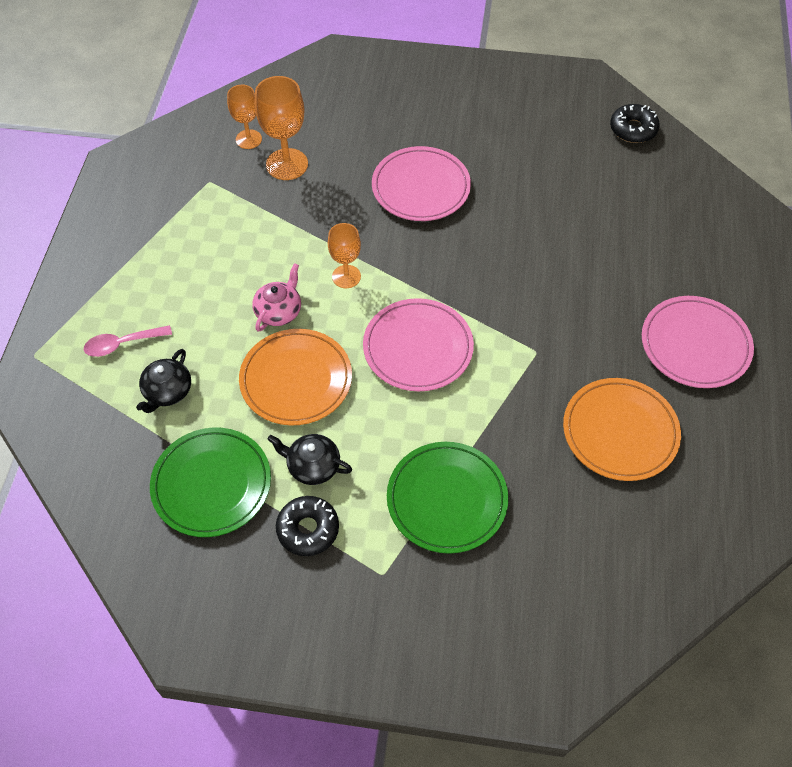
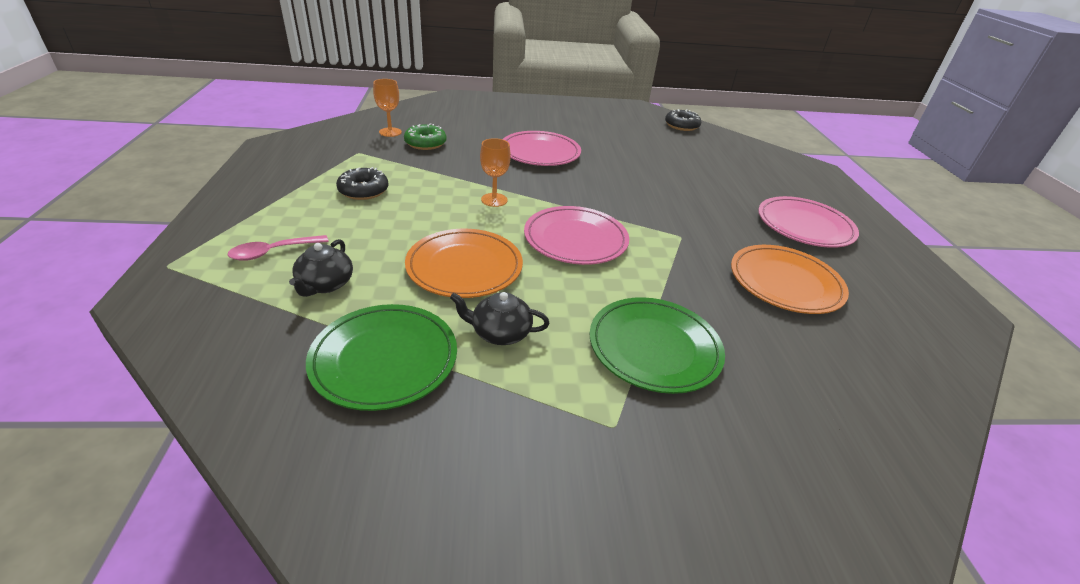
camera: 15 degrees left, 20 degrees down
pink teapot [252,263,301,332] -> none
orange goblet [255,76,308,180] -> green donut [404,123,447,150]
black donut [276,496,339,556] -> black donut moved to [336,167,389,200]

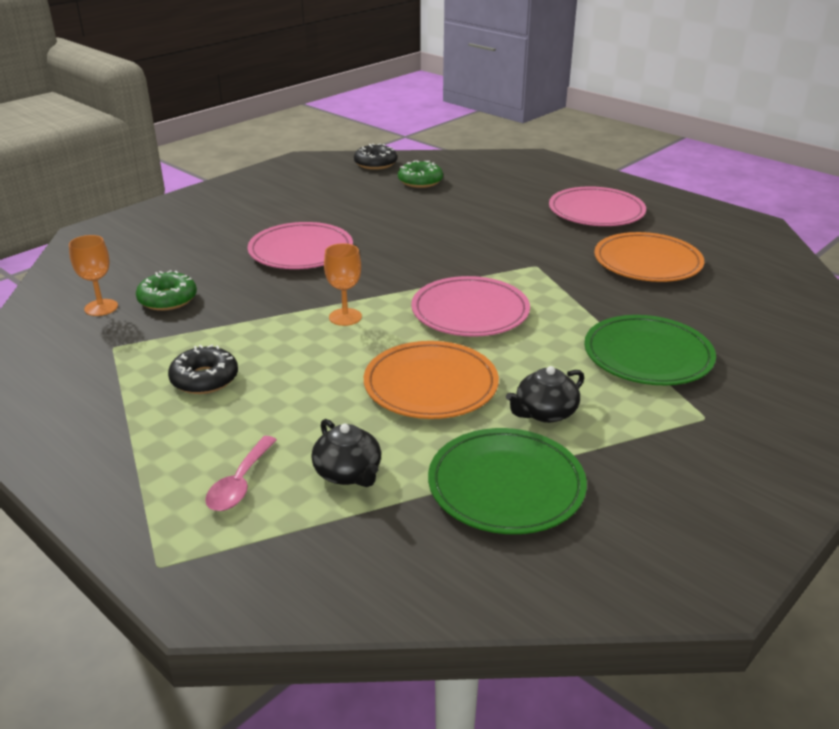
camera: 40 degrees left, 5 degrees down
none -> green donut [398,160,443,188]

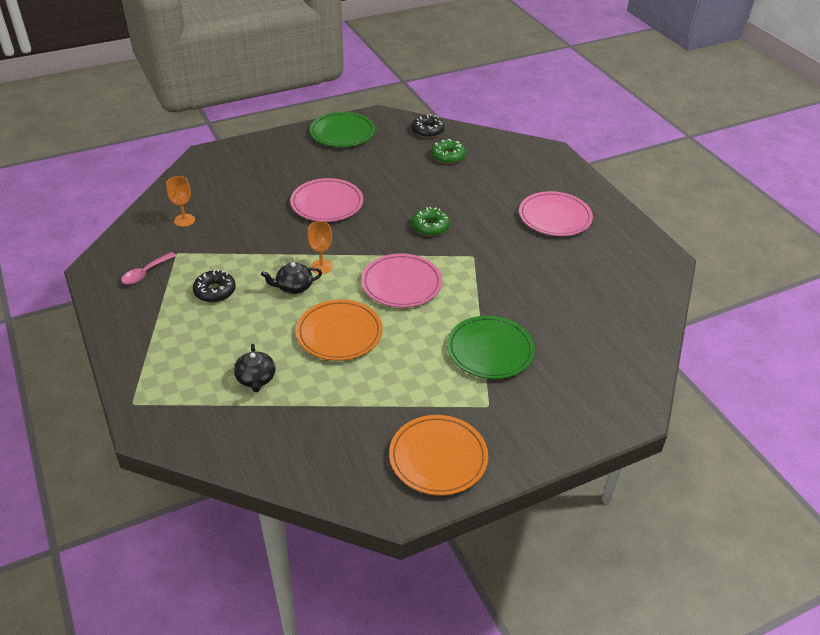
camera: 20 degrees right, 10 degrees up
green donut [136,270,197,311] -> green donut moved to [412,207,450,236]
pink spoon [205,436,277,511] -> pink spoon moved to [121,252,176,285]
green plate [428,428,587,534] -> green plate moved to [310,112,375,147]
black teapot [506,366,584,423] -> black teapot moved to [261,262,322,294]
orange plate [594,232,704,282] -> orange plate moved to [389,415,488,496]

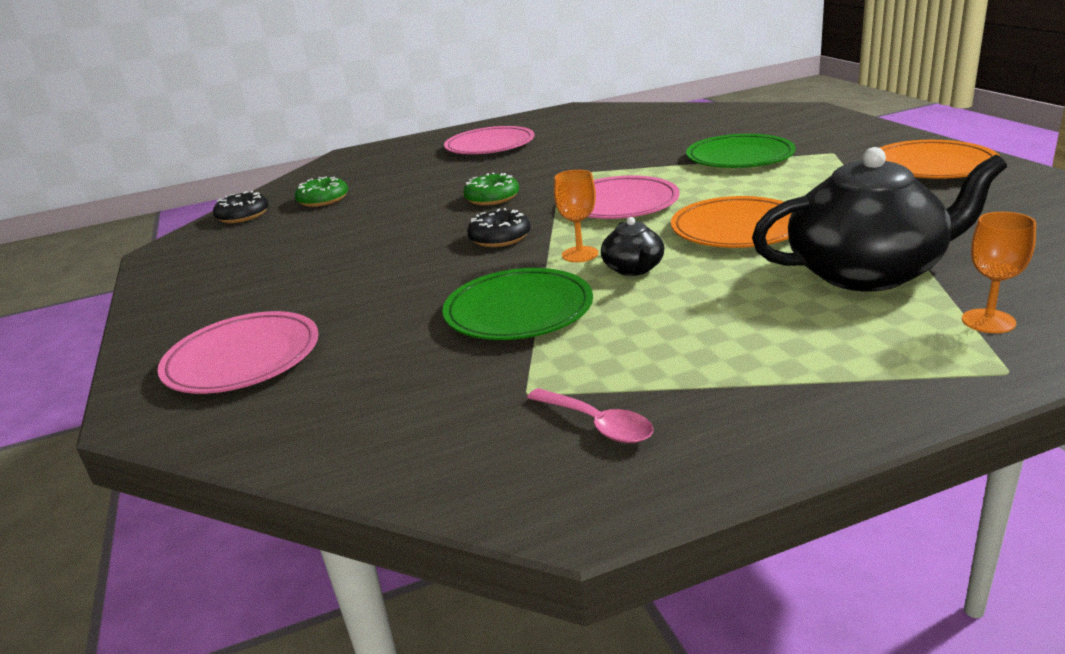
camera: 80 degrees left, 15 degrees down
orange goblet [166,176,195,227] -> orange goblet moved to [962,212,1036,333]
black donut [193,269,236,302] -> black donut moved to [467,208,530,247]
black teapot [234,344,276,393] -> black teapot [752,147,1007,292], size x2.17
pink plate [290,178,363,222] -> pink plate moved to [157,311,319,394]
green plate [310,112,375,147] -> green plate moved to [442,268,593,340]

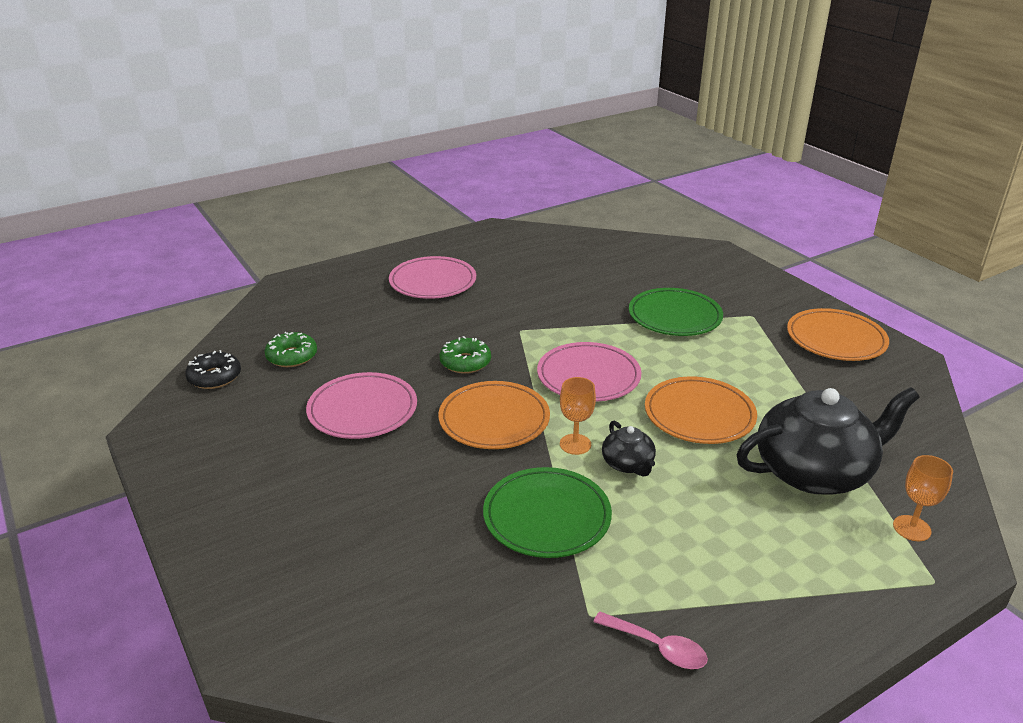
camera: 15 degrees left, 5 degrees up
pink plate [157,311,319,394] -> pink plate moved to [306,372,417,439]
black donut [467,208,530,247] -> orange plate [439,381,550,449]

